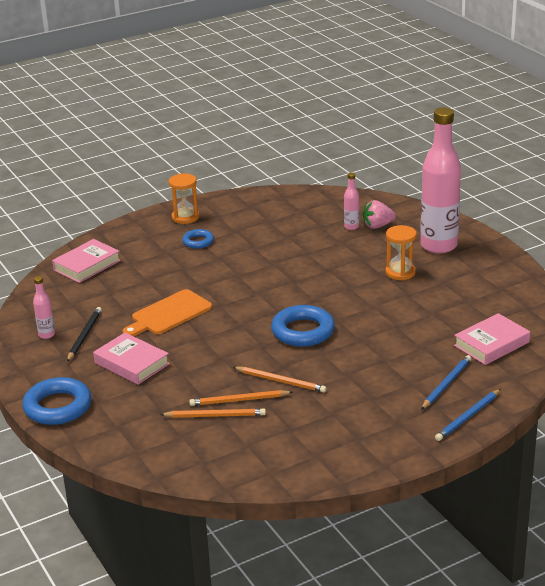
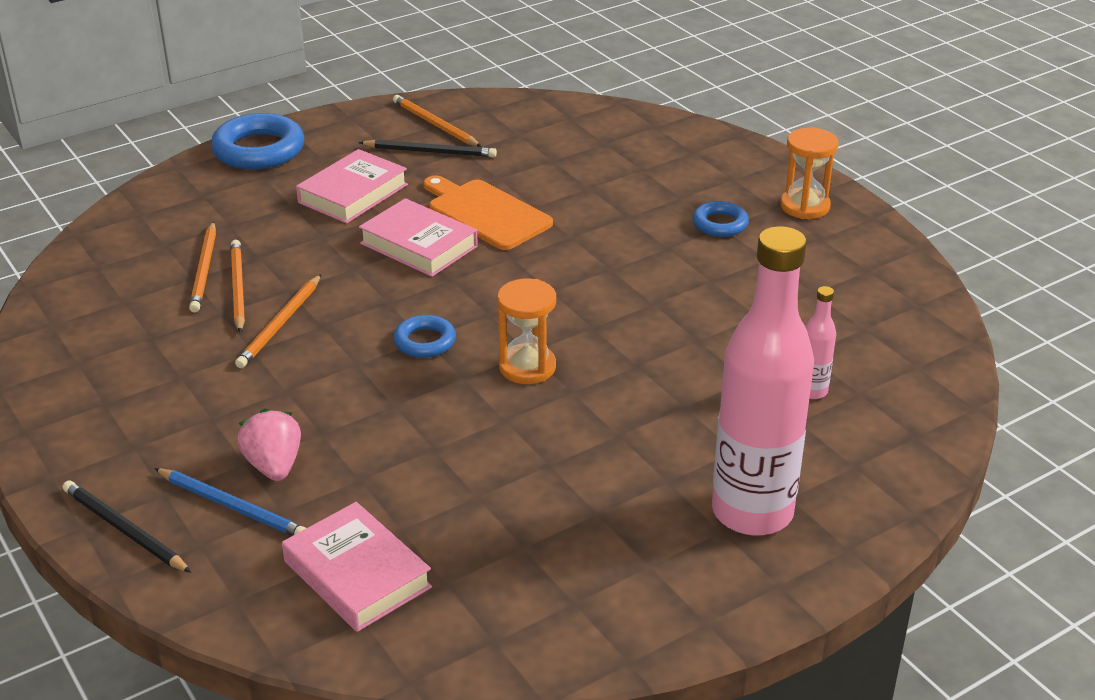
camera: 85 degrees right, 5 degrees up
pink bottle [33,276,55,339] -> orange pencil [393,95,481,147]
pink book [52,239,121,283] -> pink book moved to [359,198,478,277]
blue ring [271,305,335,347] -> blue ring [393,315,456,358], size x0.56
pink strawberry [363,200,396,229] -> pink strawberry moved to [237,408,301,481]
orange hourglass [386,225,417,280] -> orange hourglass moved to [497,279,556,384]
blue pencil [435,389,501,441] -> black pencil [63,480,192,573]

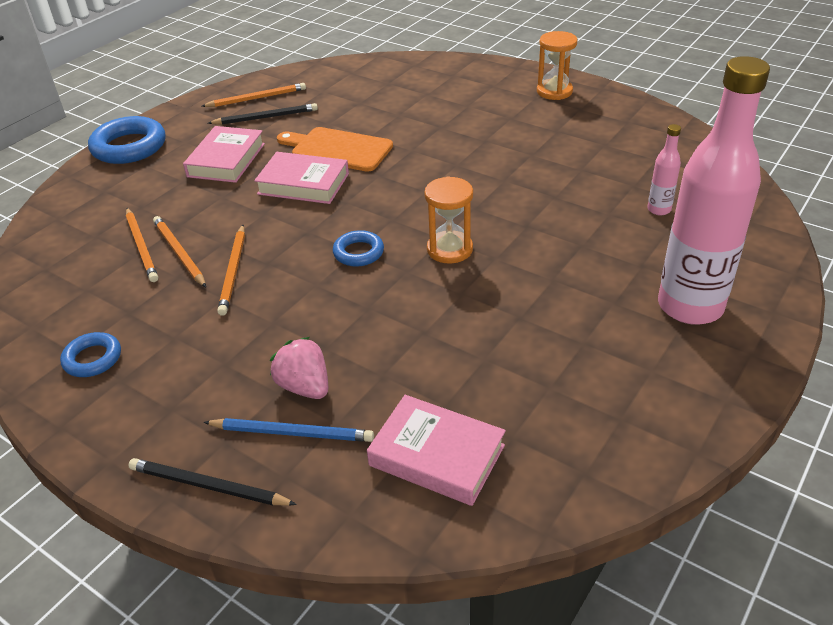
camera: 20 degrees left, 5 degrees up
orange pencil [393,95,481,147] -> orange pencil turned 135 degrees clockwise [201,83,306,107]
blue ring [692,201,749,237] -> blue ring moved to [60,332,121,377]

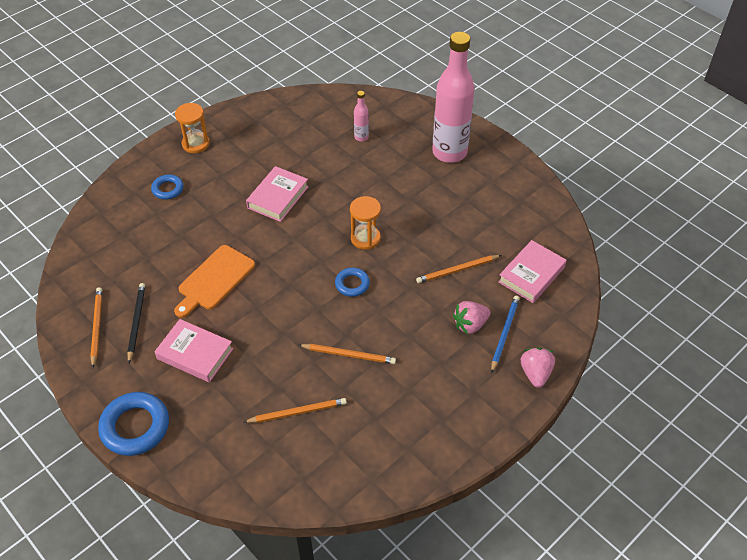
camera: 80 degrees left, 10 degrees up
blue ring [60,332,121,377] -> blue ring moved to [151,175,184,200]
black pencil [128,458,297,506] -> pink strawberry [521,347,555,388]
orange pencil [153,216,206,287] -> orange pencil moved to [416,255,502,283]
pink book [254,152,349,204] -> pink book moved to [246,166,309,222]

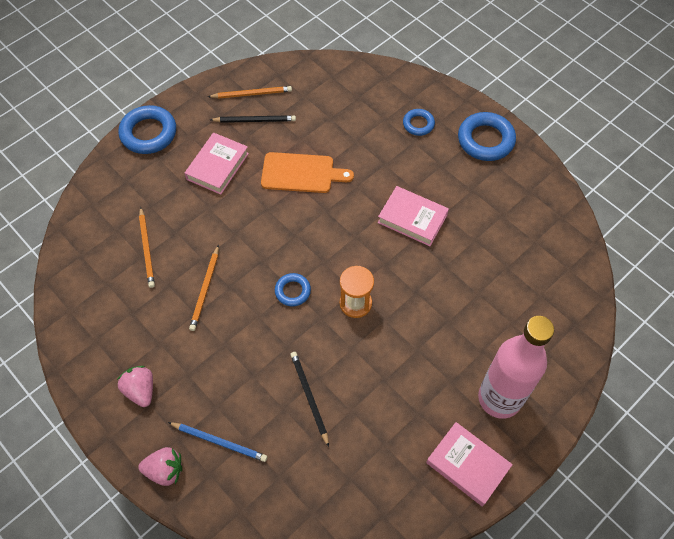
camera: 90 degrees right, 10 degrees up
orange cutting board [174,245,255,318] -> orange cutting board turned 150 degrees clockwise [261,152,354,193]
orange hourglass [175,103,209,153] -> blue ring [458,112,516,161]
pink bottle [354,91,369,141] -> none
orange pencil [416,255,502,283] -> black pencil [290,352,329,447]
pink strawberry [453,301,491,334] -> pink strawberry moved to [117,366,153,407]
pink book [498,240,567,303] -> pink book moved to [426,422,513,507]

